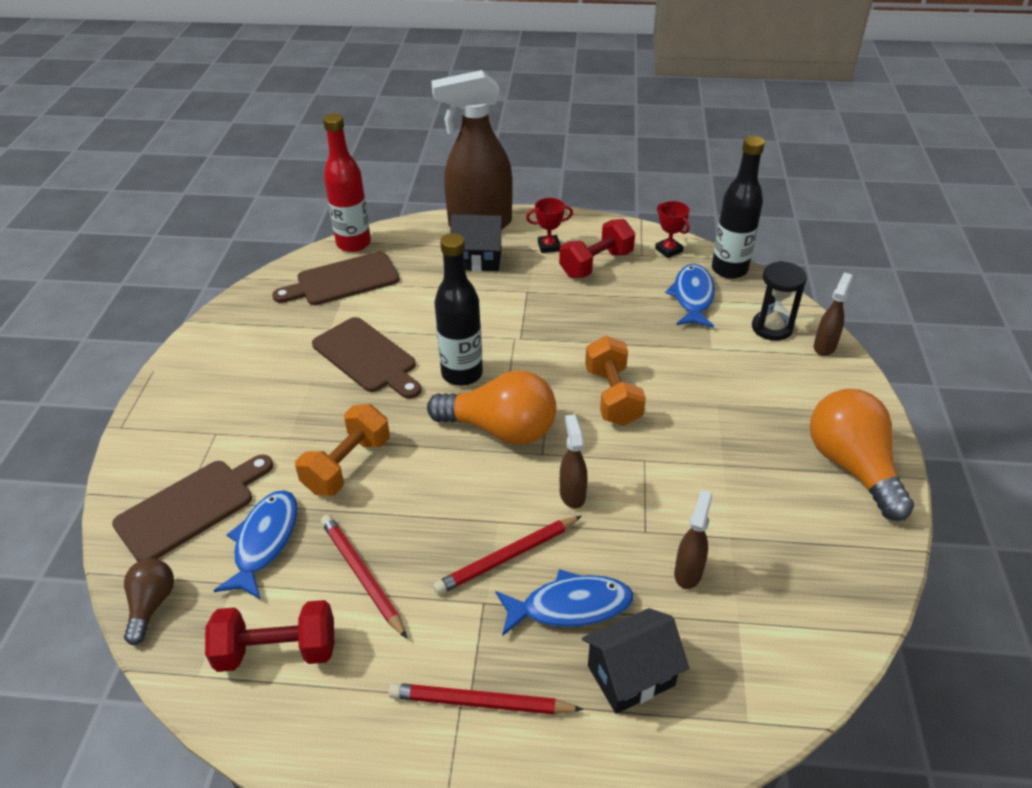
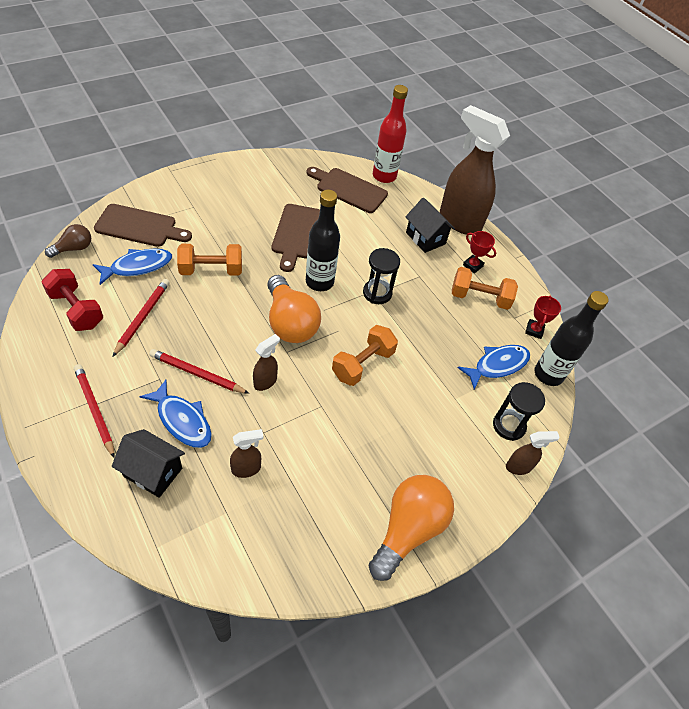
camera: 45 degrees right, 10 degrees up
red dumbbell [559,219,635,278] -> orange dumbbell [452,267,518,310]
none -> black hourglass [363,248,400,304]

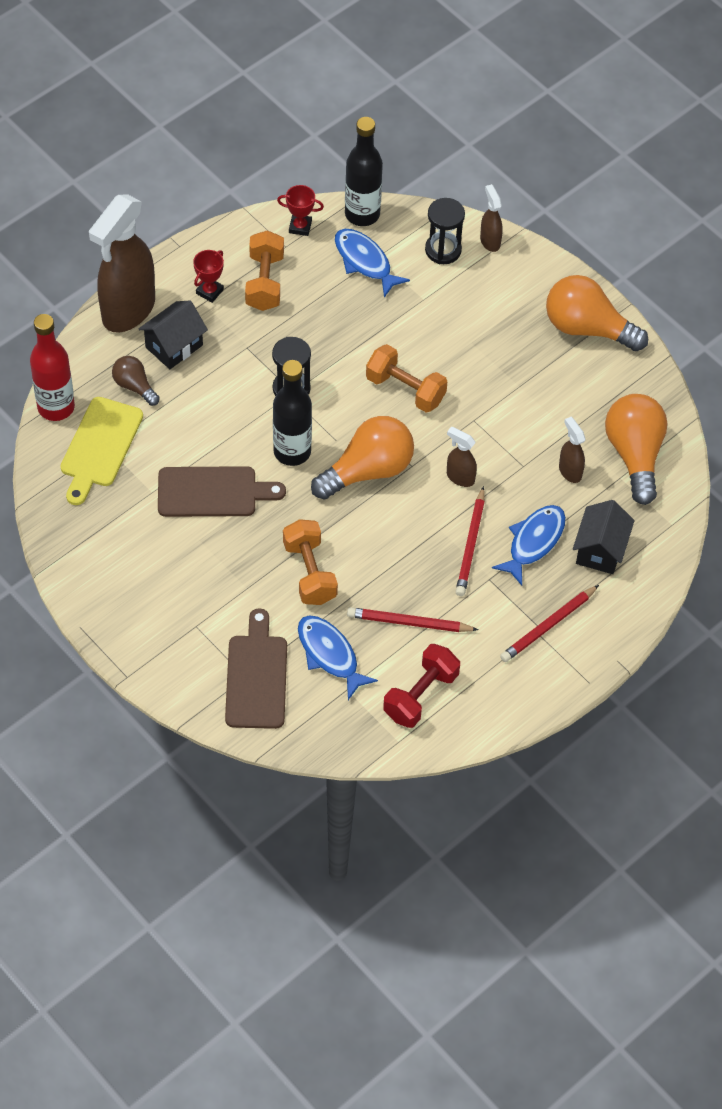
camera: 95 degrees left, 5 degrees up
brown light bulb [45,224,91,258] -> brown light bulb moved to [112,356,160,406]
brown cutting board [307,167,388,213] -> yellow cutting board [60,397,143,505]
none -> orange light bulb [605,394,667,505]

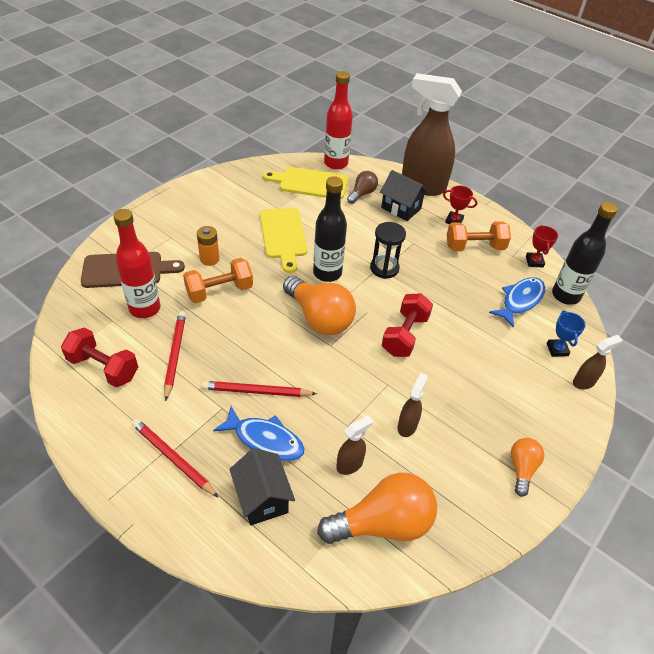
camera: 80 degrees right, 10 degrees down
brown cutting board [158,466,286,517] -> yellow cutting board [260,208,307,273]
blue fish [298,615,378,700] -> red bottle [113,209,161,318]
orange dumbbell [366,344,447,412] -> red dumbbell [382,293,433,357]
black hourglass [425,198,465,264] -> blue trophy [547,311,586,357]
brown spray bottle [447,427,477,487] -> brown spray bottle moved to [398,373,428,437]
orange light bulb [546,275,648,351] -> orange light bulb [511,438,544,497], size x0.53
black house [573,500,635,574] -> black house turned 60 degrees clockwise [229,448,295,525]
none -> orange battery [197,226,219,266]

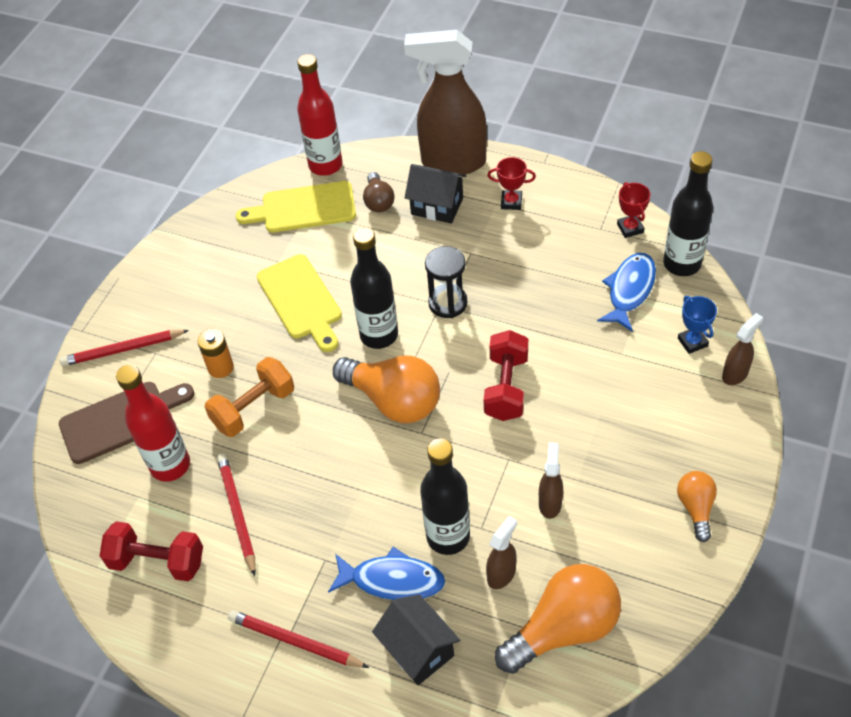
camera: 10 degrees left, 5 degrees up
red pencil [201,381,317,397] -> red pencil moved to [60,330,189,366]
brown light bulb [347,171,378,204] -> brown light bulb turned 150 degrees clockwise [363,172,394,212]
orange dumbbell [447,221,511,251] -> none
none -> black bottle [420,438,470,555]

